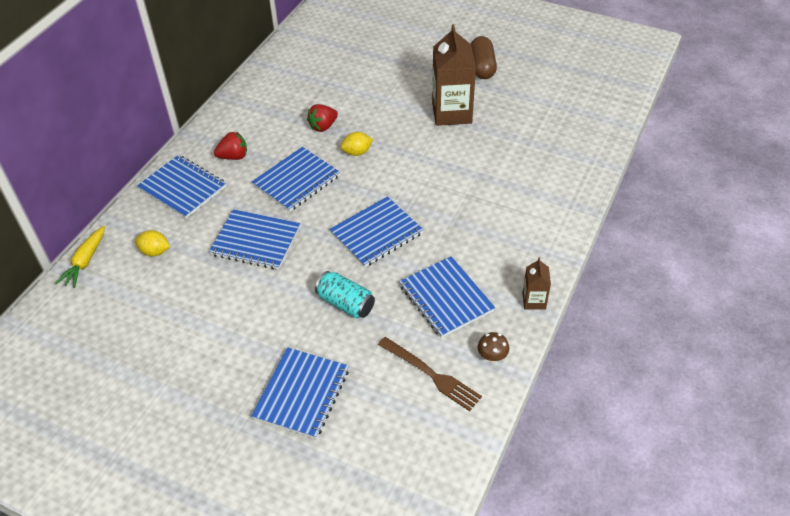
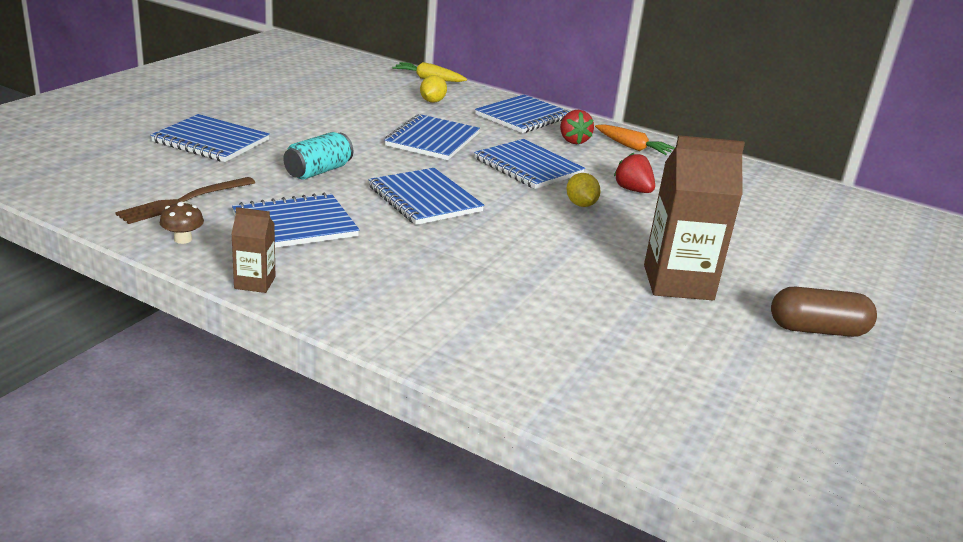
camera: 90 degrees right, 20 degrees down
none -> orange carrot [595,124,675,155]

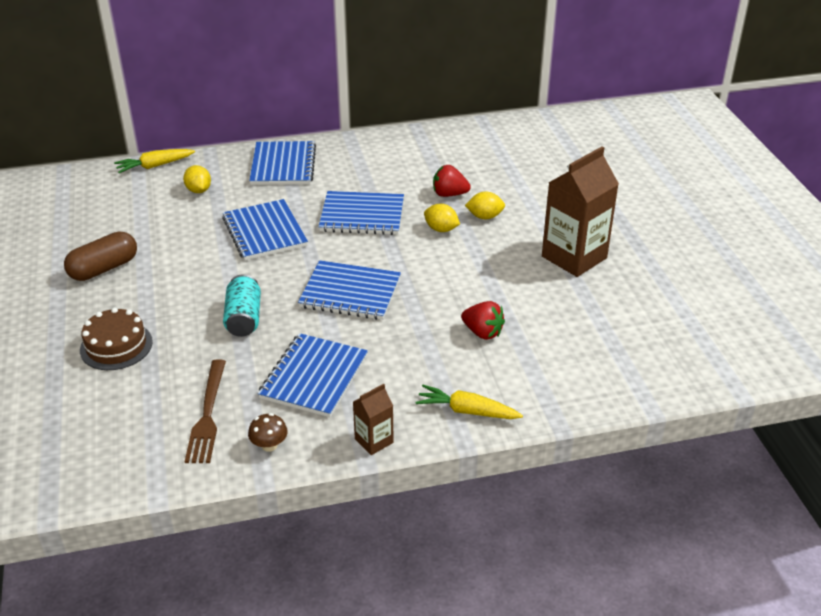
camera: 40 degrees left, 10 degrees up
blue notebook [150,114,270,162] -> brown cake [80,307,153,370]
red strawberry [560,110,594,144] -> red strawberry moved to [461,301,505,340]
orange carrot [595,124,675,155] -> none
brown capsule [771,287,877,337] -> brown capsule moved to [64,232,137,281]
none -> yellow carrot [415,385,523,419]
none -> yellow lemon [465,191,505,220]

